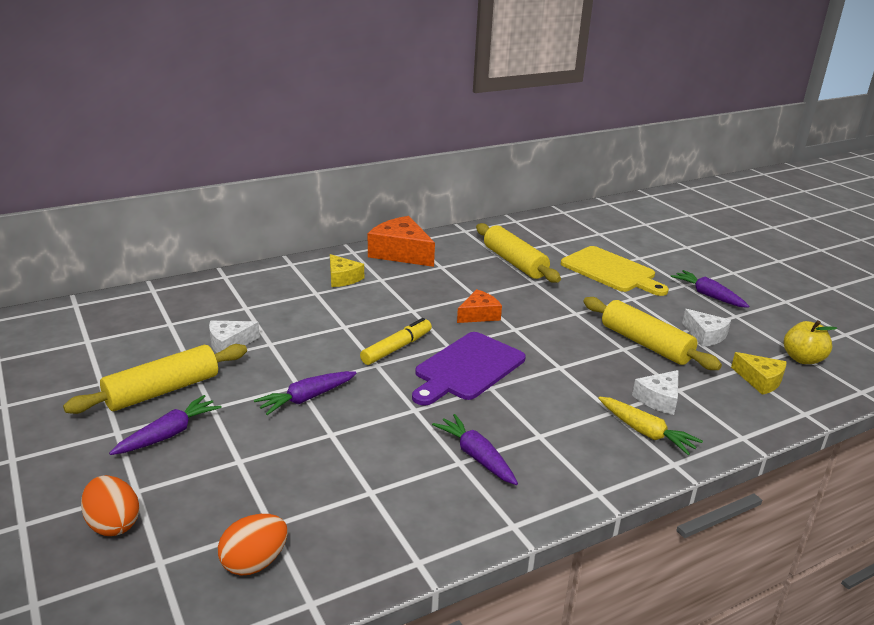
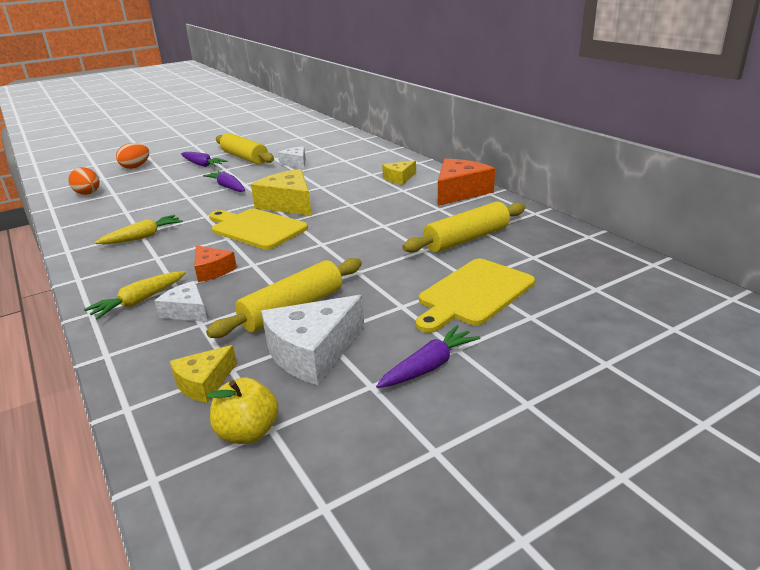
camera: 90 degrees right, 0 degrees up
yellow marker [360,318,432,365] -> yellow cheese [251,169,312,216]
purple cutting board [412,332,526,406] -> yellow cutting board [209,209,308,250]
purple carrot [432,414,518,485] -> yellow carrot [94,215,183,244]
orange cheese [457,289,502,323] -> orange cheese moved to [194,245,237,282]
white cheese [682,309,731,347] -> white cheese [261,295,364,385], size x1.74

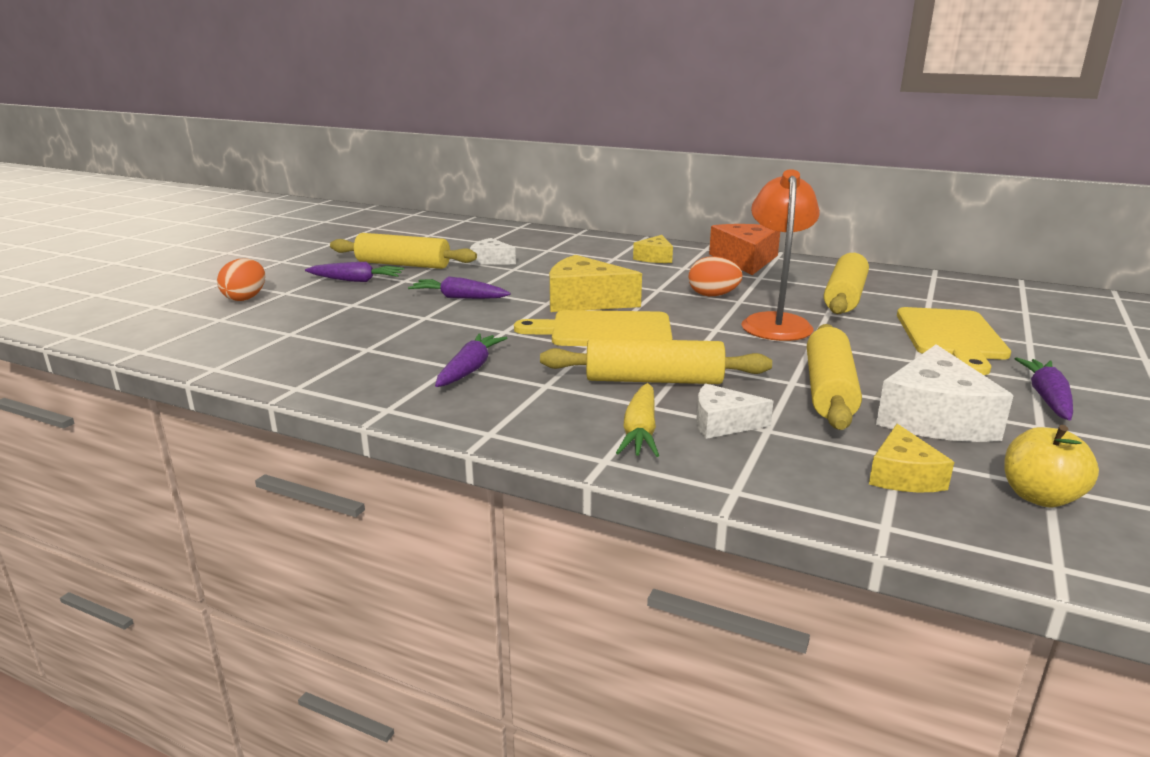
camera: 35 degrees left, 5 degrees down
orange egg [68,167,100,195] -> orange egg moved to [689,256,743,296]
yellow carrot [94,215,183,244] -> purple carrot [435,333,507,387]
orange cheese [194,245,237,282] -> yellow rolling pin [540,338,772,384]
none -> orange lamp [741,169,820,341]

